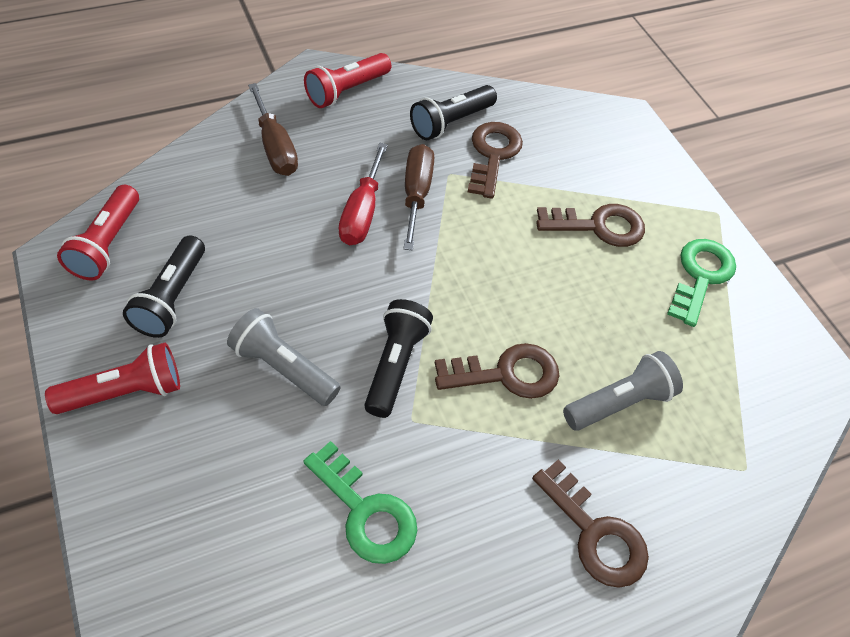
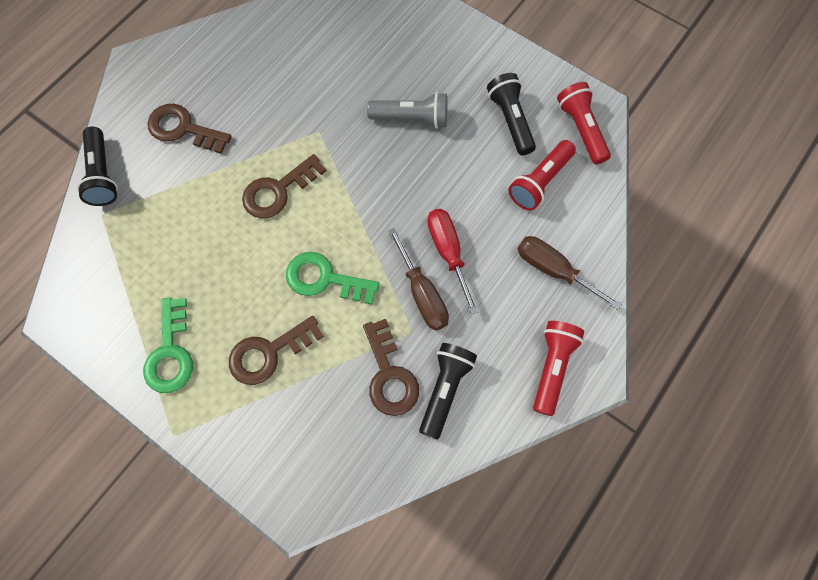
camera: 155 degrees right, 15 degrees up
red flashlight [45,342,180,414] -> red flashlight moved to [508,140,576,210]
green key [303,441,417,564] -> green key moved to [286,252,379,305]
black flashlight [364,299,433,418] -> black flashlight moved to [77,126,118,206]
grey flashlight [563,351,683,431] -> none

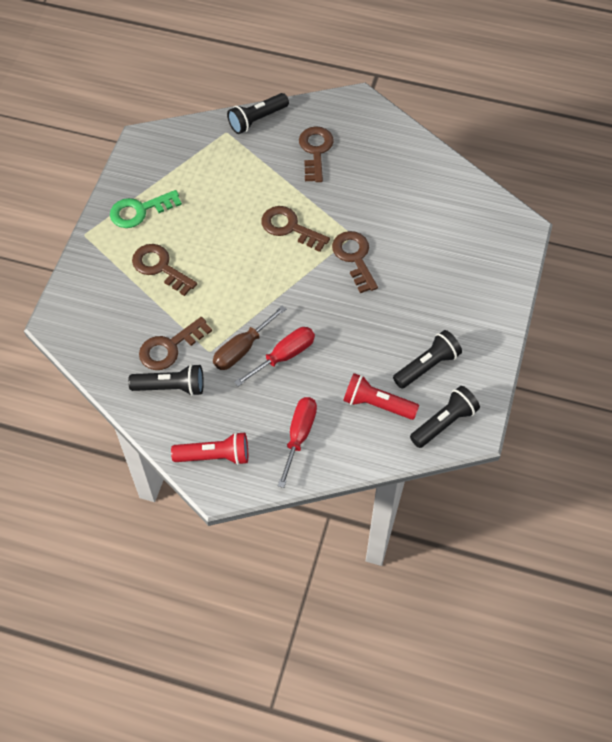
camera: 70 degrees right, 10 degrees down
green key [286,252,379,305] -> none
grey flashlight [367,92,447,129] -> none
brown screwdriver [518,236,622,310] -> red screwdriver [278,397,317,488]
red flashlight [557,82,611,164] -> black flashlight [410,386,480,448]
none -> brown key [332,231,378,293]

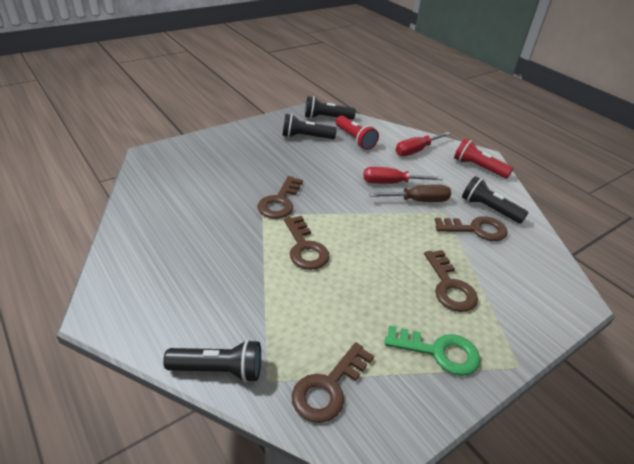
camera: 145 degrees left, 20 degrees down
brown key [299,126,334,182] -> brown key moved to [292,342,374,423]

